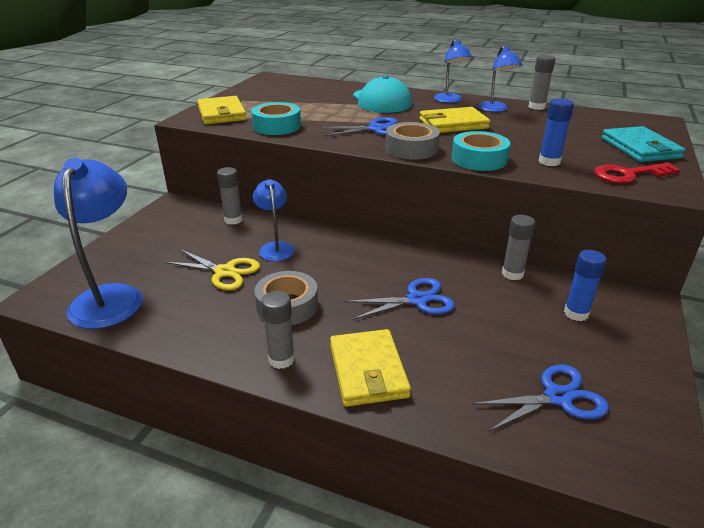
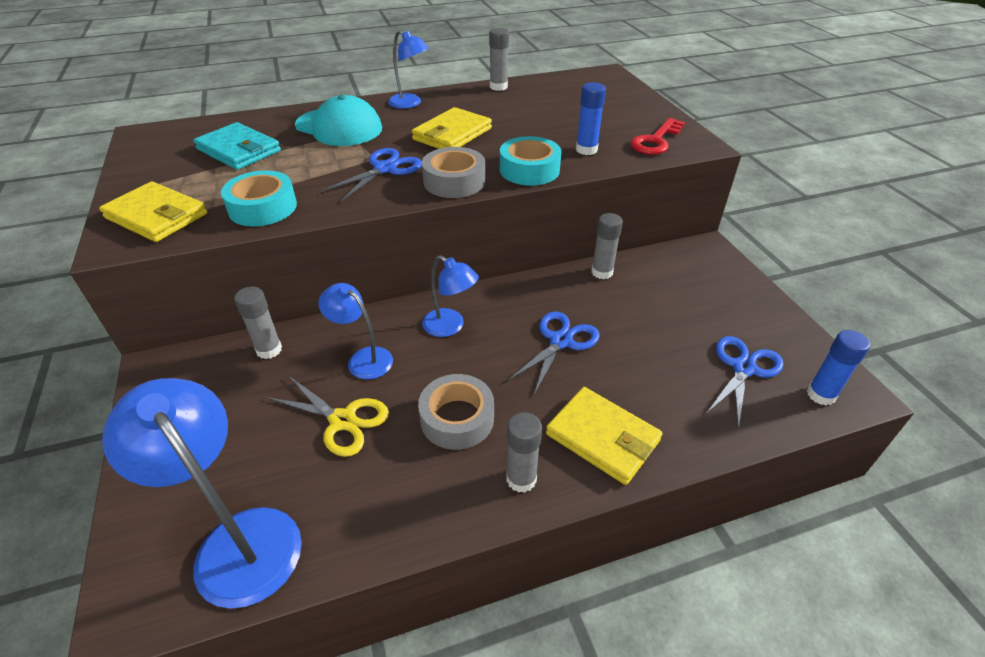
camera: 40 degrees left, 10 degrees up
yellow scissors [164,249,260,290] -> yellow scissors turned 45 degrees clockwise [266,376,389,457]
blue lamp [478,46,522,112] -> blue lamp moved to [422,255,479,337]
blue glue stick [564,250,606,321] -> blue glue stick moved to [807,330,870,406]
turquoise wallet [602,126,685,162] -> turquoise wallet moved to [193,122,281,170]

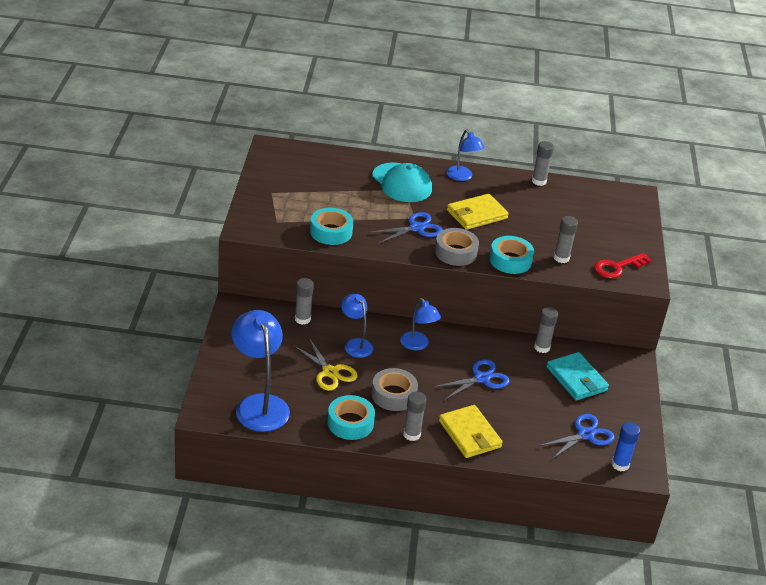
camera: 20 degrees right, 5 degrees down
yellow wallet [99,181,207,242] -> none
turquoise wallet [193,122,281,170] -> turquoise wallet moved to [546,352,609,401]
blue glue stick [576,82,606,155] -> grey glue stick [554,216,578,263]
none -> turquoise tape [327,395,375,440]

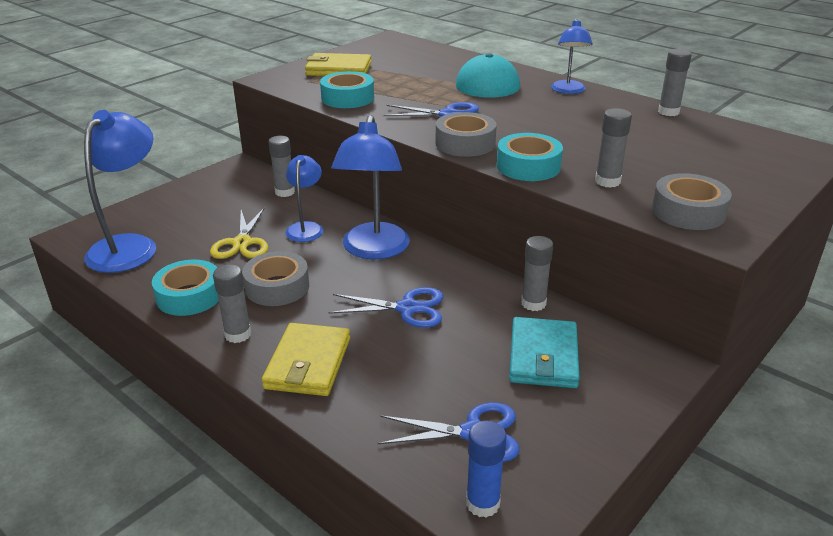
camera: 40 degrees right, 5 degrees down
blue lamp [400,298,441,350] -> blue lamp [331,115,410,259], size x1.75
yellow wallet [447,194,509,230] -> yellow wallet moved to [305,53,371,76]
red key [594,253,652,278] -> grey tape [652,173,732,230]

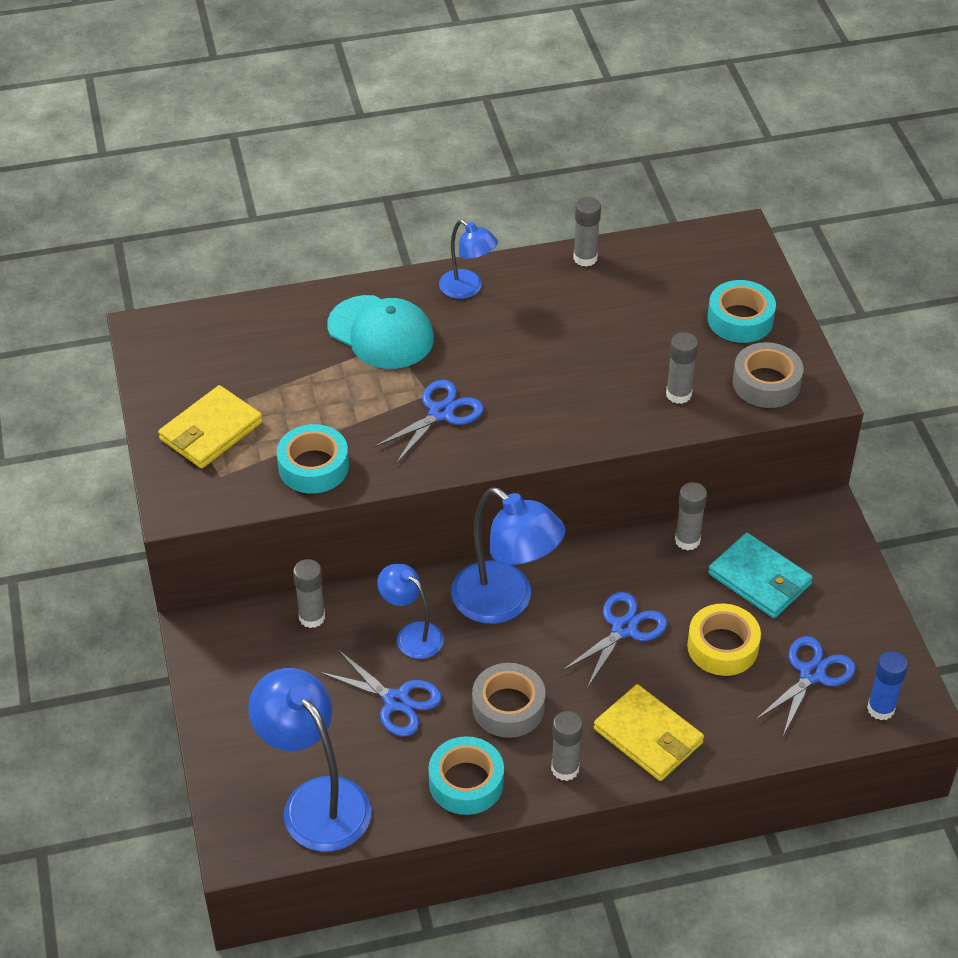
camera: 55 degrees left, 15 degrees up
yellow scissors [210,207,268,259] -> blue scissors [319,650,442,736]
grey tape [436,112,497,157] -> none
turquoise tape [497,133,563,181] -> turquoise tape moved to [707,280,776,343]
none -> yellow tape [687,604,761,676]

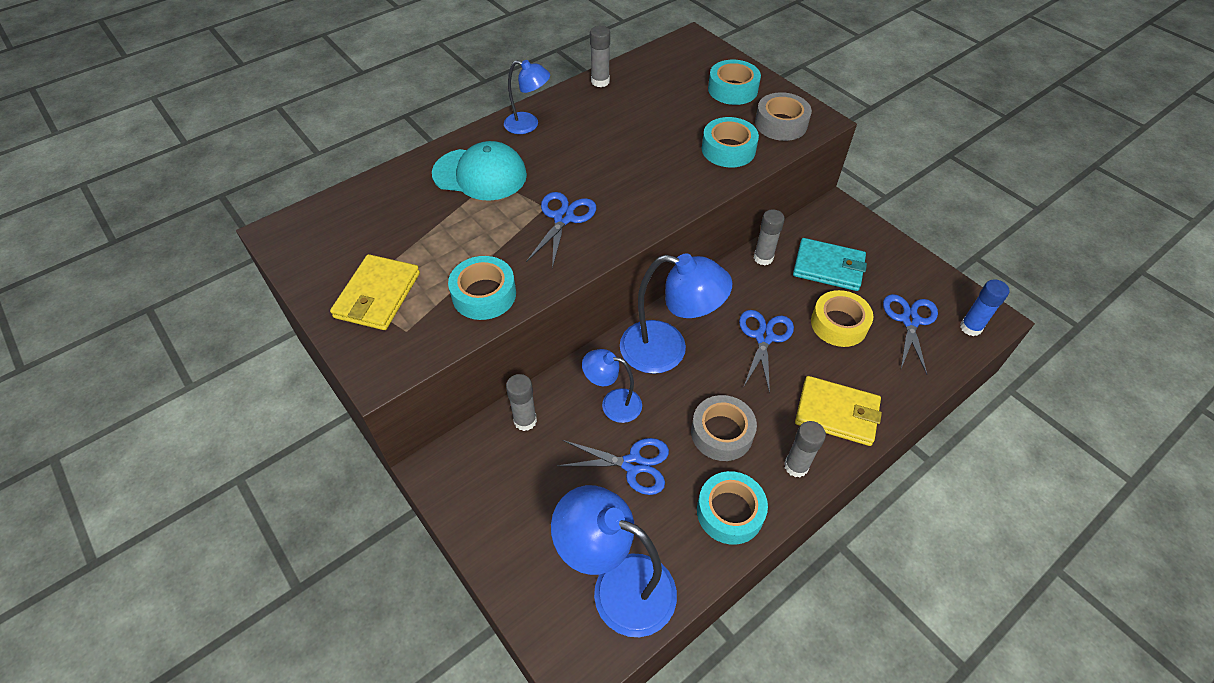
camera: 25 degrees left, 5 degrees up
grey glue stick [666,332,698,404] -> turquoise tape [702,117,759,168]

